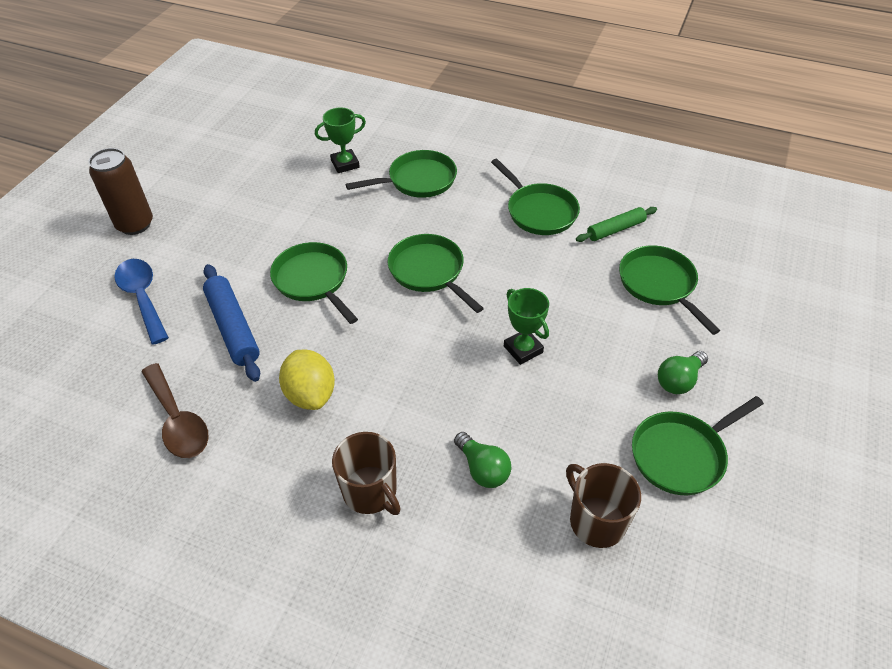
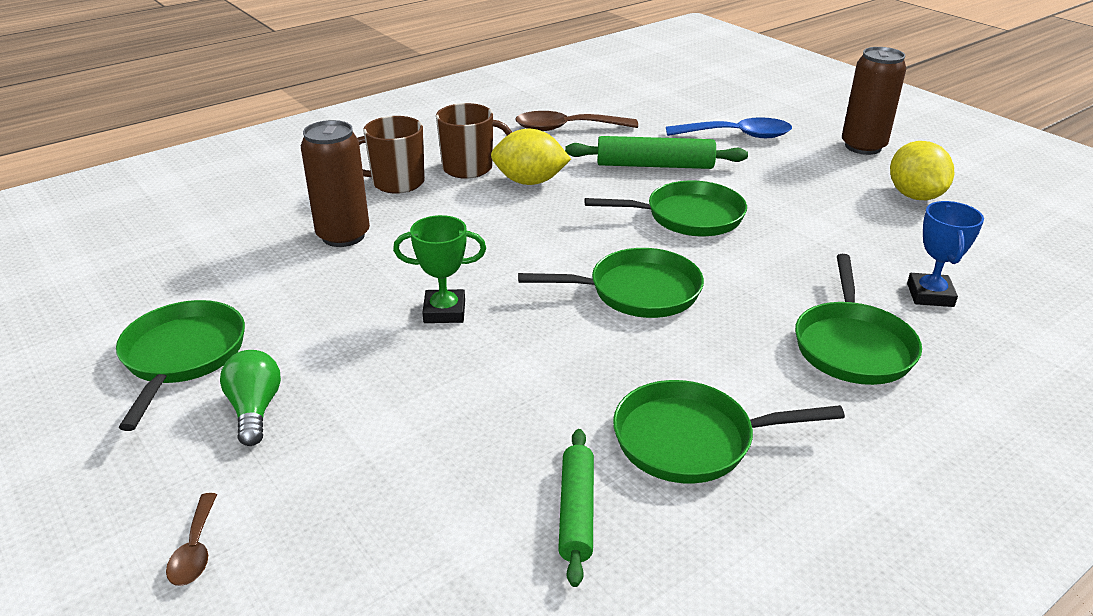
camera: 120 degrees right, 15 degrees down
blue rolling pin [203,264,260,382] -> green rolling pin [565,136,748,169]
green trophy [315,107,366,173] -> blue trophy [907,201,984,307]
green light bulb [454,432,511,488] -> brown can [301,120,370,247]
brown mug [566,463,641,548] -> brown mug moved to [436,103,512,179]
green pan [619,246,720,335] -> none
none -> brown spoon [166,493,217,586]
none -> yellow lemon [890,141,954,200]

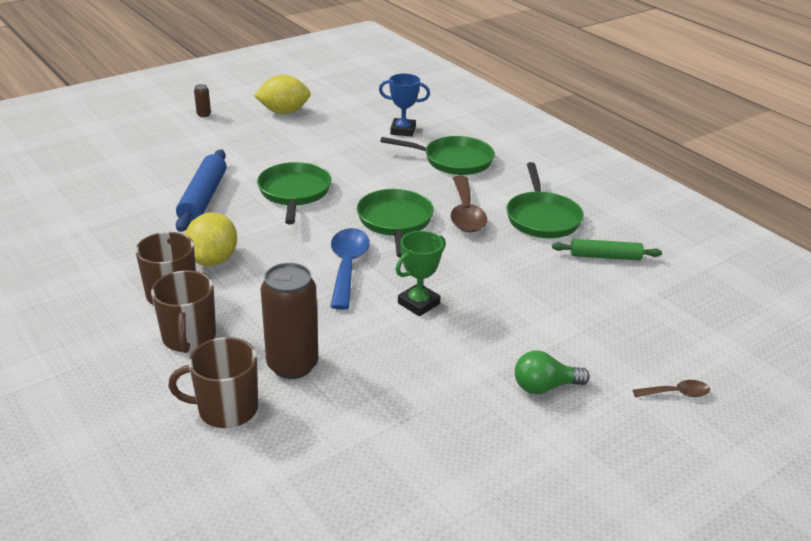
camera: 90 degrees left, 0 degrees up
green pan [116,300,245,431] -> none
green trophy [393,215,486,323] -> green trophy turned 45 degrees clockwise [396,231,446,316]
brown spoon [515,111,638,131] -> brown spoon moved to [451,176,487,232]
green rolling pin [565,136,748,169] -> blue rolling pin [176,149,226,232]
blue spoon [666,117,792,138] -> blue spoon moved to [330,228,370,310]
brown can [842,47,907,155] -> brown can [194,84,211,117], size x0.42
none -> brown mug [168,337,258,428]

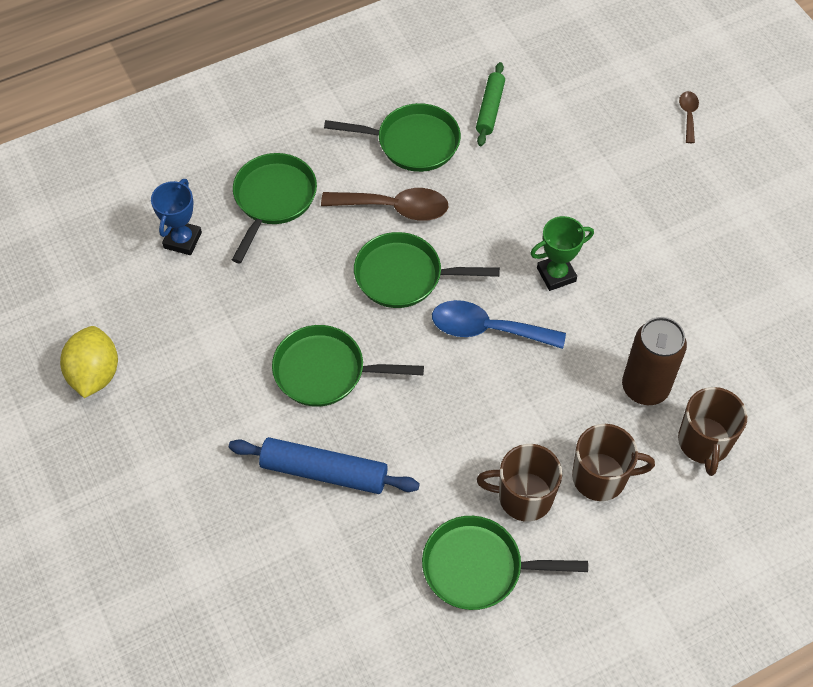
camera: 80 degrees left, 25 degrees up
yellow lemon [185,212,237,266] -> none
brown can [194,84,211,117] -> none
green trophy [396,231,446,316] -> green trophy turned 75 degrees counterclockwise [530,216,594,291]
green light bulb [515,350,590,394] -> none
none -> green pan [422,516,588,610]

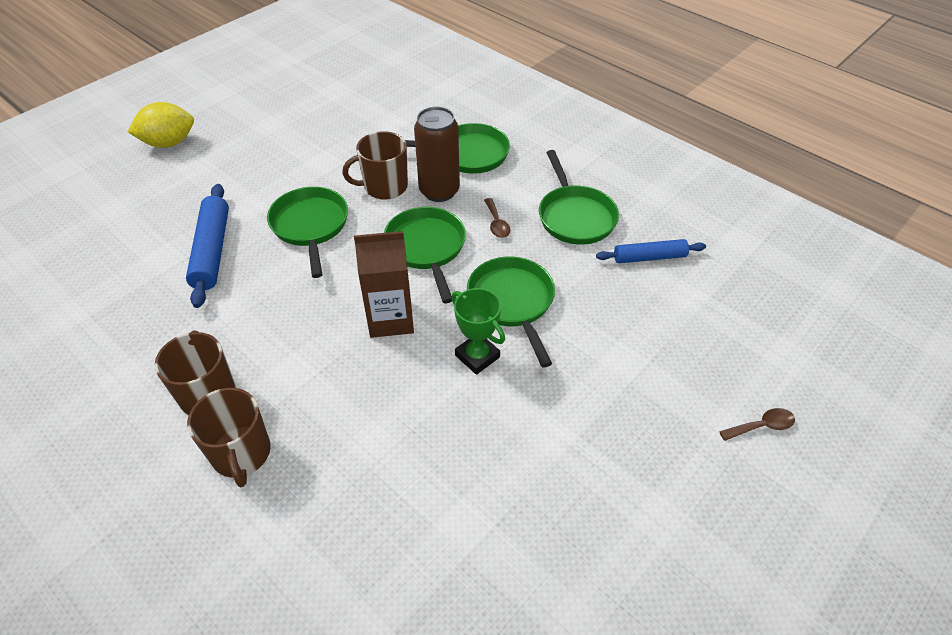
camera: 70 degrees right, 10 degrees down
yellow lemon [60,326,118,398] -> yellow lemon moved to [128,102,194,148]
blue trophy [151,179,202,255] -> none
brown spoon [321,188,449,221] -> brown spoon [484,198,510,238], size x0.52
green pan [422,516,588,610] -> green pan moved to [467,257,555,367]
blue spoon [432,300,566,349] -> brown carton [354,231,414,338]
green rolling pin [476,62,505,146] -> blue rolling pin [596,239,706,263]
brown can [622,317,687,405] -> brown can moved to [414,107,460,202]
brown mug [678,387,747,476] -> brown mug moved to [342,131,408,200]

